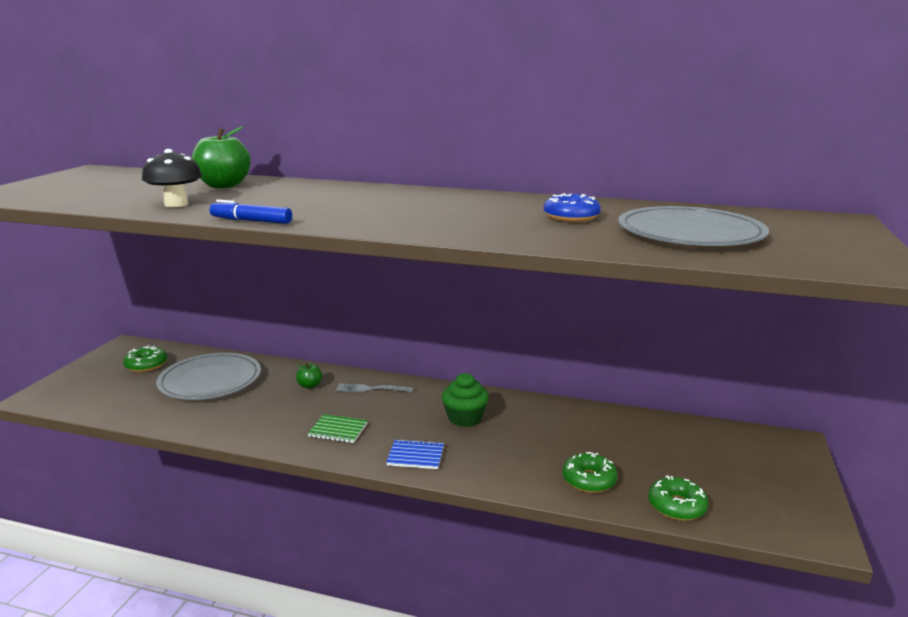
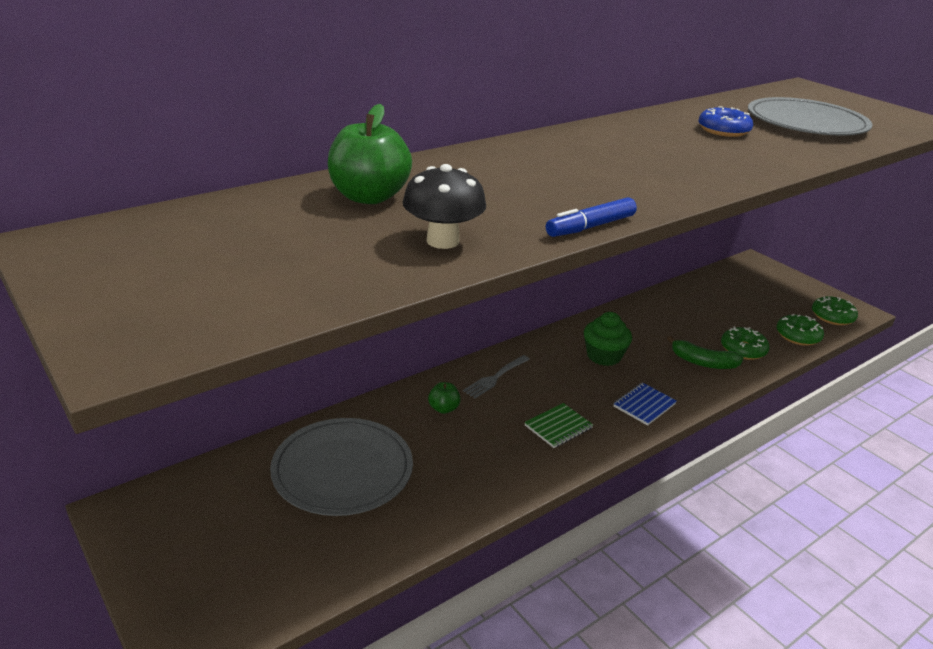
camera: 55 degrees left, 10 degrees up
green donut [123,345,167,372] -> green donut moved to [812,296,858,325]
none -> green banana [667,336,743,369]

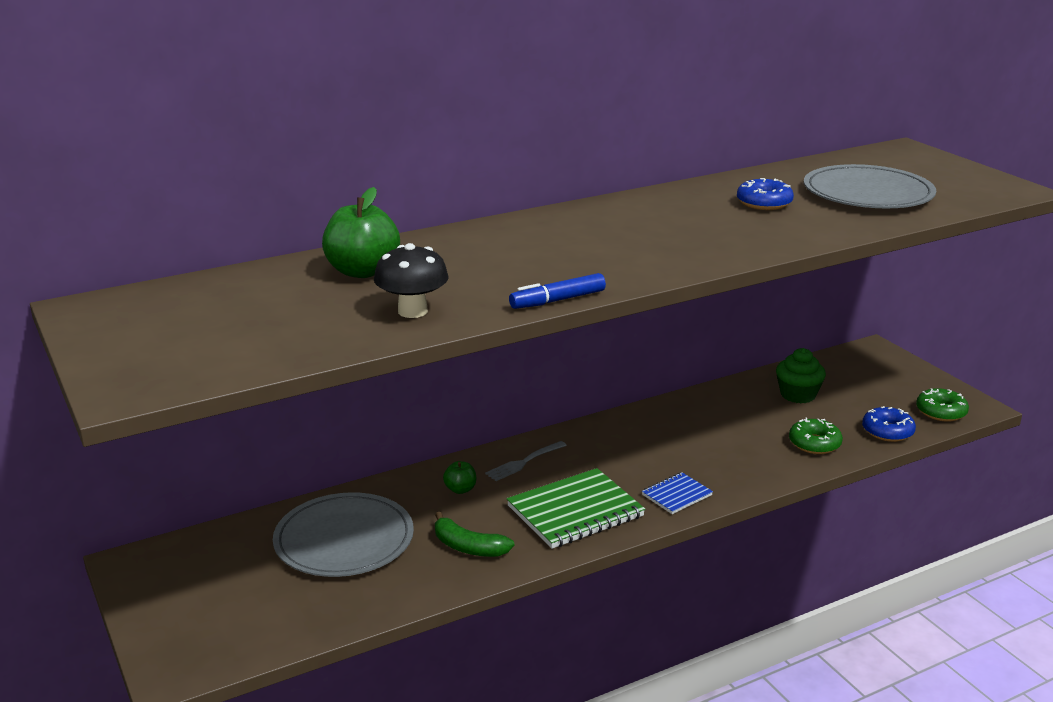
camera: 10 degrees right, 5 degrees down
green notebook [524,403,593,448] -> green notebook [507,468,645,549], size x1.91
green cupcake [584,312,632,366] -> green cupcake moved to [776,348,826,403]
green banana [667,336,743,369] -> green banana moved to [435,512,514,557]
green donut [777,314,824,346] -> blue donut [862,406,916,442]

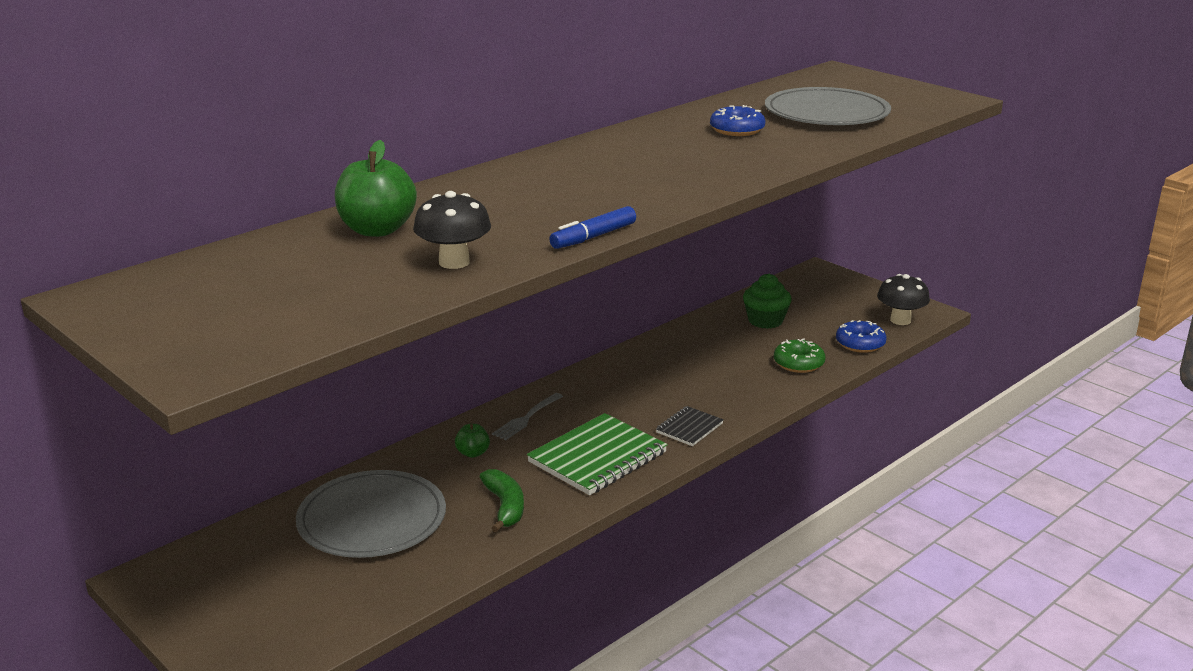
camera: 15 degrees left, 0 degrees up
green banana [435,512,514,557] -> green banana turned 120 degrees counterclockwise [480,469,524,533]
blue notebook [642,472,713,514] -> black notebook [656,406,724,446]
green donut [916,388,969,422] -> black mushroom [877,274,930,325]

